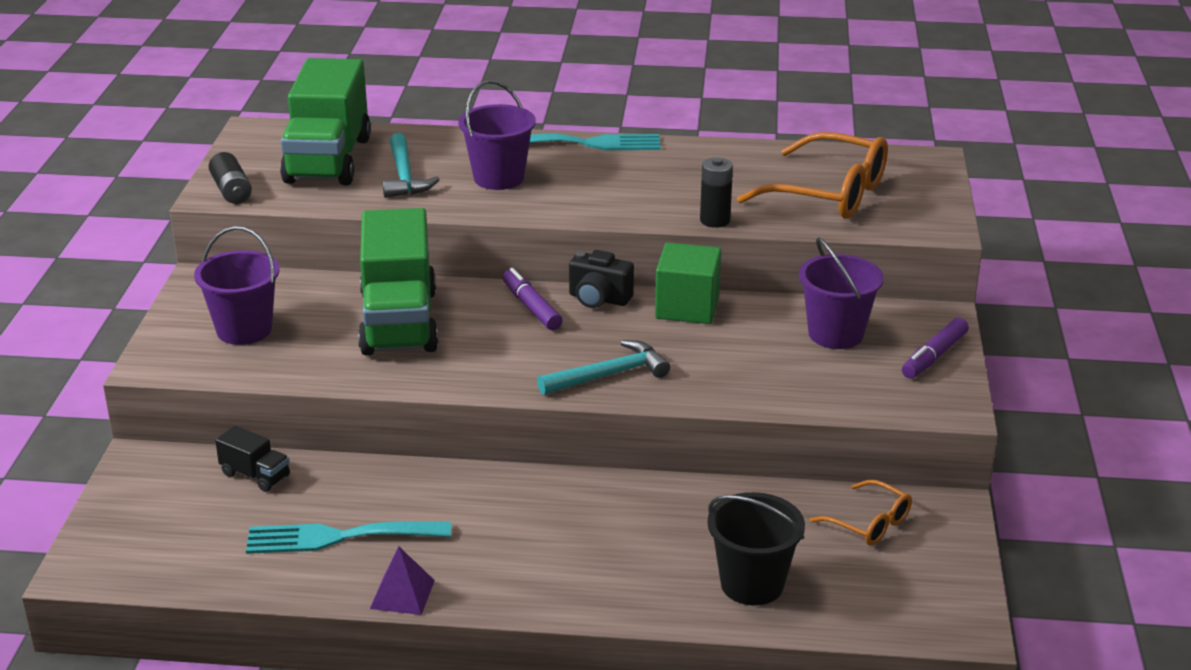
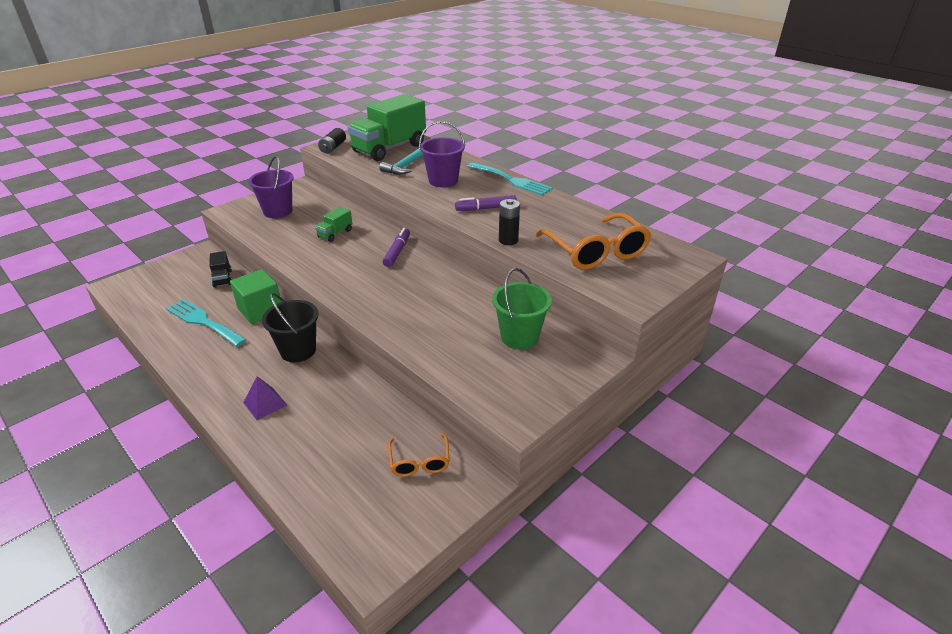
camera: 40 degrees right, 5 degrees up
green truck [358,208,438,355] -> green truck [315,207,353,242], size x0.43
purple pyramid [370,547,435,615] -> purple pyramid moved to [243,376,287,420]
turquoise hammer [537,340,670,395] -> none
black camera [569,250,634,308] -> none
green cube [655,242,721,324] -> green cube moved to [230,269,281,324]
black bucket [707,492,805,605] -> black bucket moved to [262,293,319,362]
purple bucket [799,237,884,349] -> green bucket [492,268,552,349]
purple marker [902,317,969,379] -> purple marker moved to [455,195,517,211]

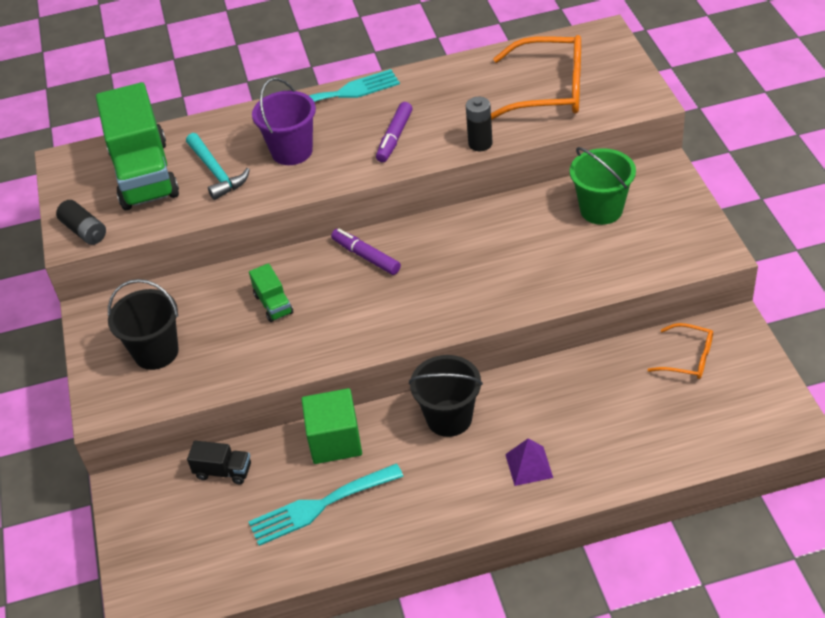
camera: 55 degrees left, 10 degrees up
purple bucket [248,156,294,218] -> black bucket [108,279,179,370]

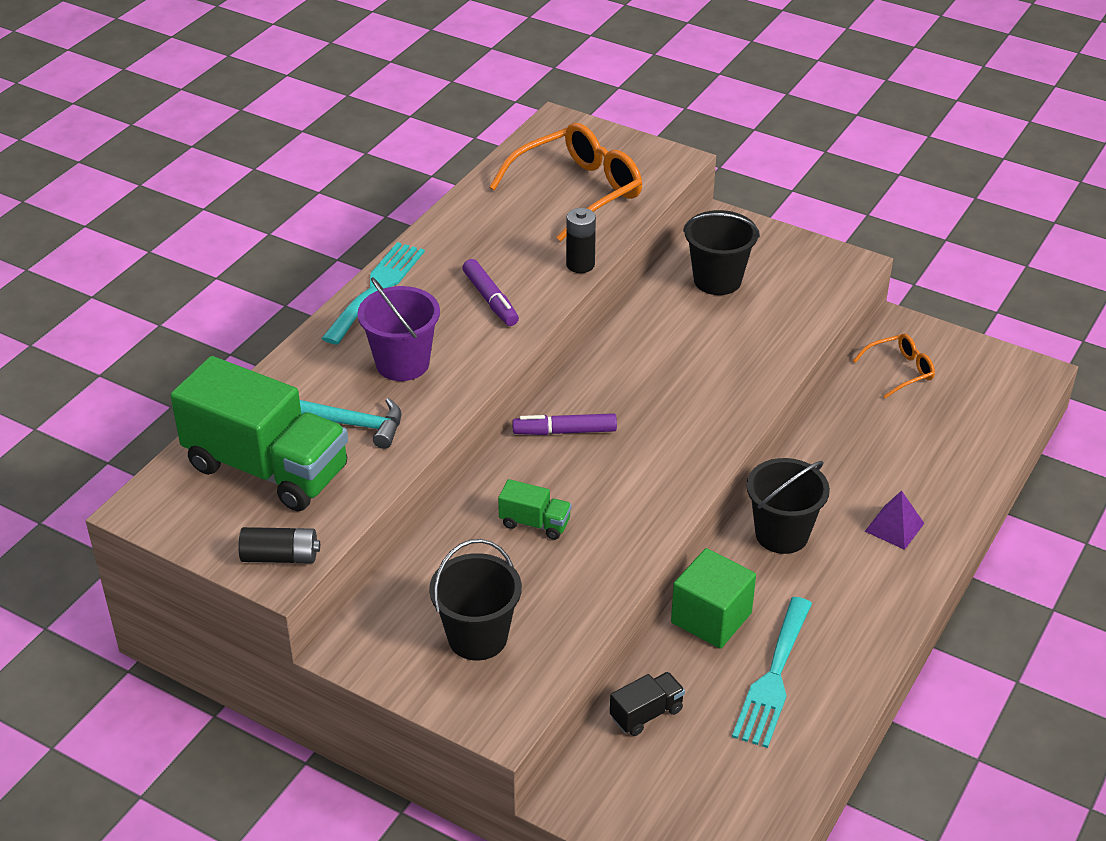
camera: 50 degrees left, 5 degrees down
green bucket [570,147,636,225] -> black bucket [683,210,760,295]

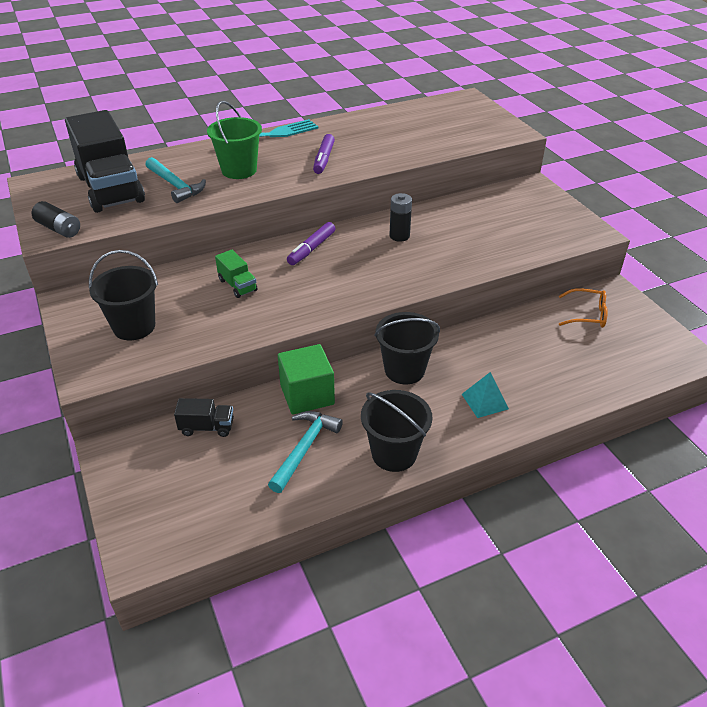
camera: 35 degrees right, 0 degrees up
green truck [170,356,348,511] -> black truck [65,110,145,213]
purple bucket [357,277,440,381] -> green bucket [207,101,262,179]
orange glasses [489,123,642,242] -> none
purple marker [512,413,617,435] -> purple marker turned 90 degrees counterclockwise [287,222,335,265]
black battery [566,208,596,273] -> black battery moved to [389,193,412,242]
black bucket [683,210,760,295] -> black bucket moved to [361,390,432,472]
turquoise fork [732,597,812,748] -> turquoise hammer [268,411,343,493]
purple pyramid [865,490,924,550] -> turquoise pyramid [462,372,509,418]

